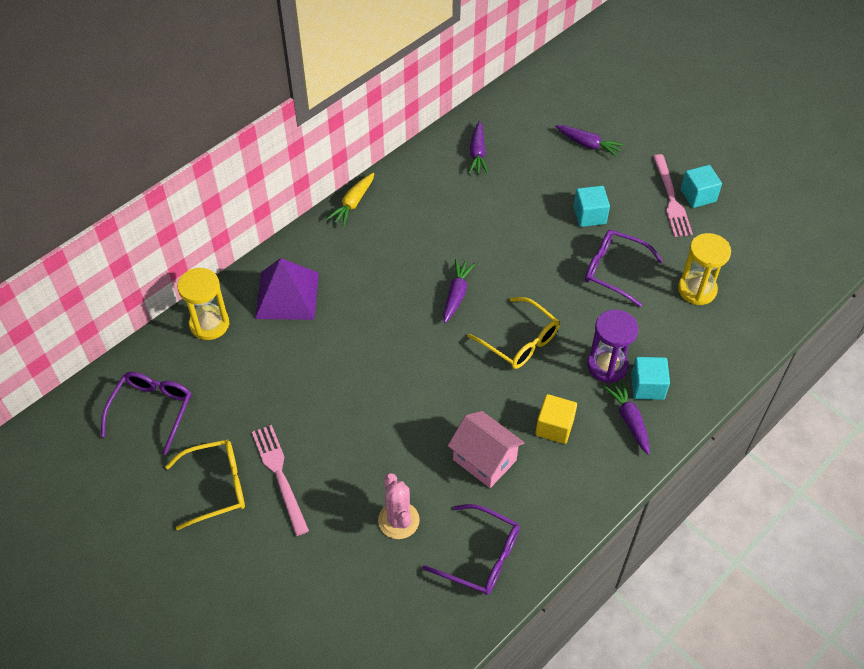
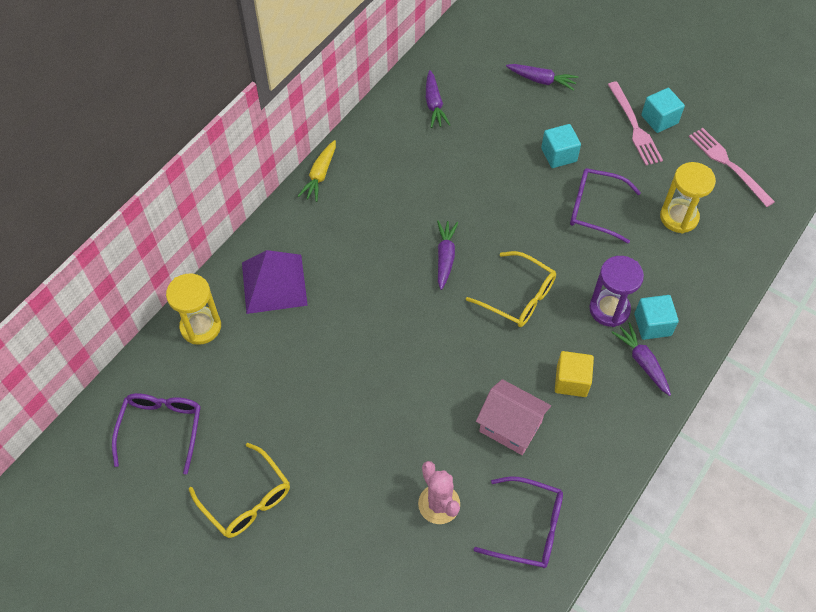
camera: 10 degrees left, 5 degrees up
yellow glasses [165,440,245,530] -> yellow glasses turned 75 degrees clockwise [189,443,290,538]
pink fork [252,425,309,536] -> pink fork moved to [689,128,775,207]

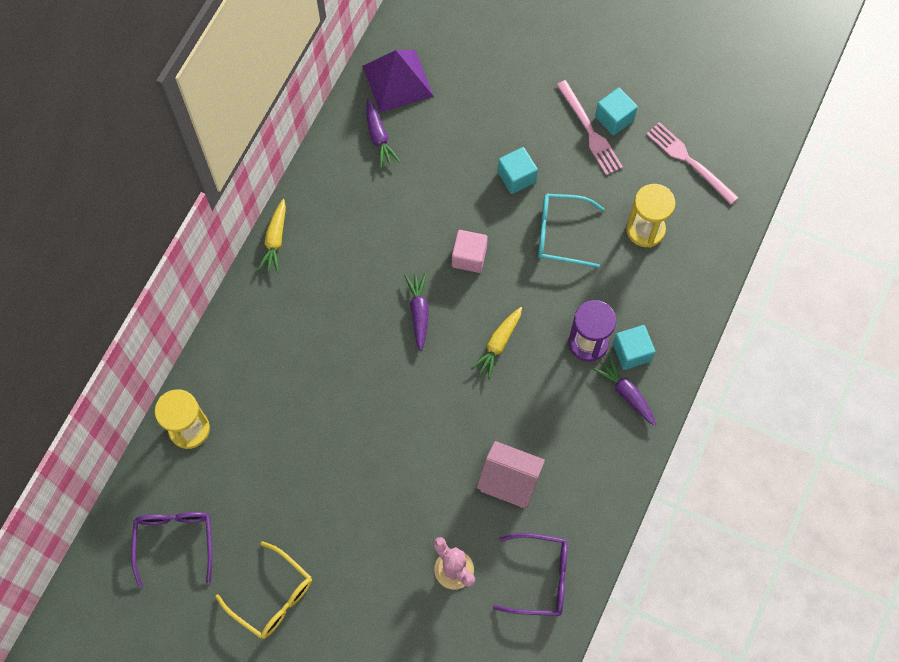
camera: 10 degrees left, 10 degrees up
purple pyramid [242,250,308,314] -> purple pyramid moved to [363,50,434,113]
yellow glasses [466,251,556,327] -> yellow carrot [470,307,522,379]
purple carrot [506,64,578,91] -> none
yellow cube [555,351,594,397] -> none
purple glasses [570,168,641,244] -> turquoise glasses [538,194,605,268]
none -> pink cube [452,230,488,273]

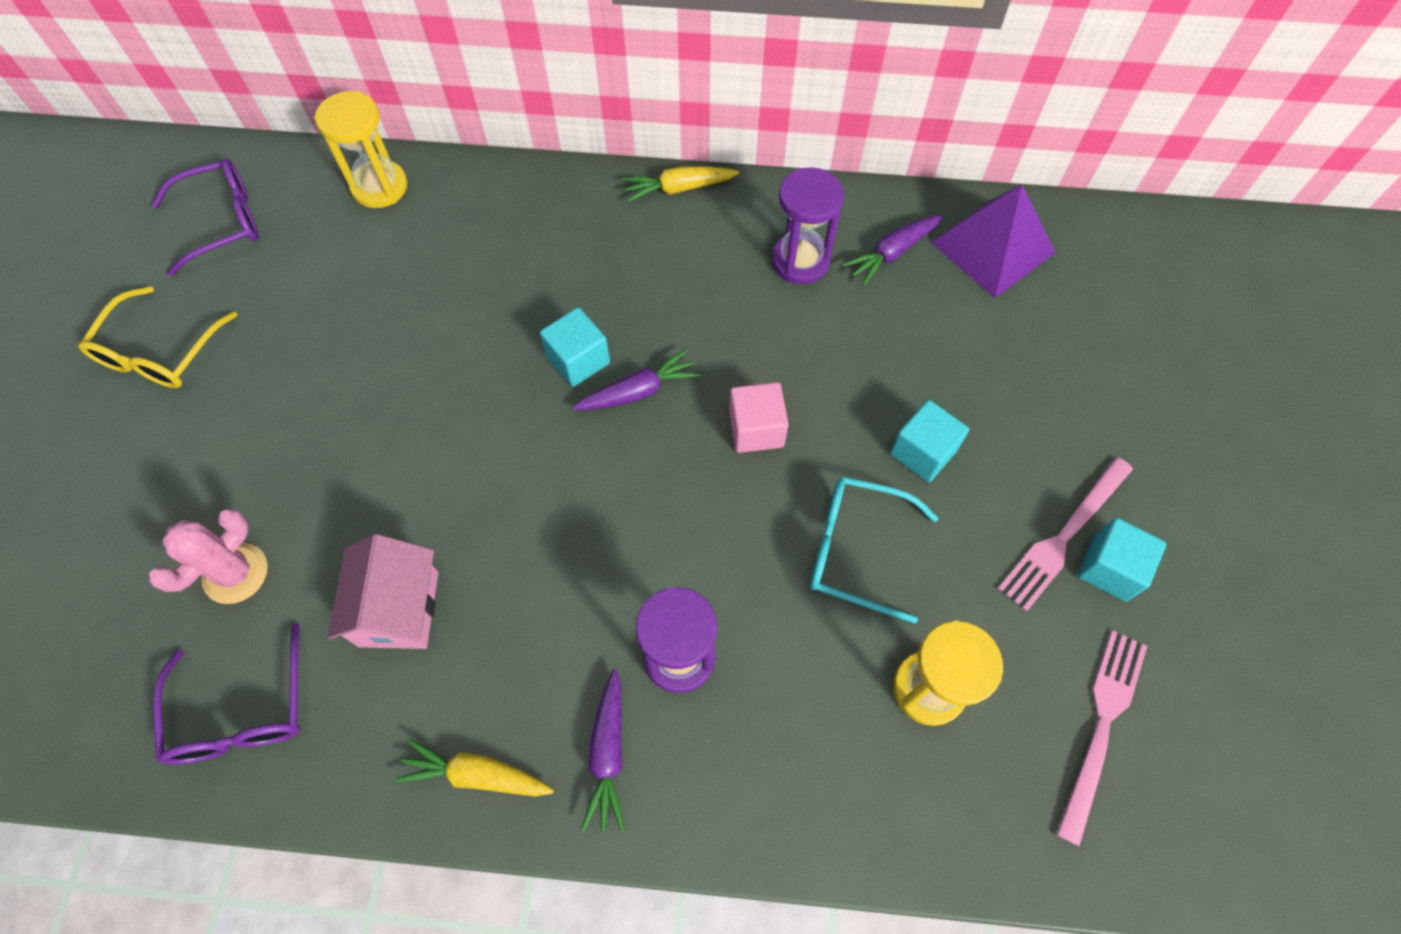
camera: 70 degrees right, 5 degrees down
yellow carrot [470,307,522,379] -> yellow carrot moved to [395,739,554,797]
turquoise glasses [538,194,605,268] -> turquoise glasses turned 60 degrees counterclockwise [810,476,938,623]
purple carrot [593,356,656,426] -> purple carrot turned 150 degrees clockwise [581,669,625,832]
turquoise cube [613,325,655,370] -> turquoise cube moved to [540,307,610,387]
none -> purple hourglass [772,167,844,284]

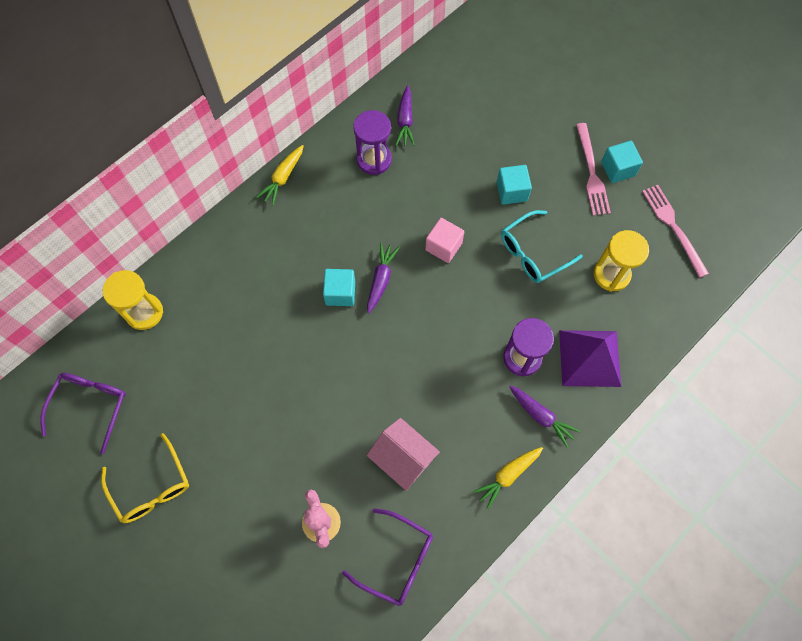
camera: 50 degrees left, 5 degrees up
purple pyramid [931,184,1056,298] -> purple pyramid moved to [559,330,621,387]

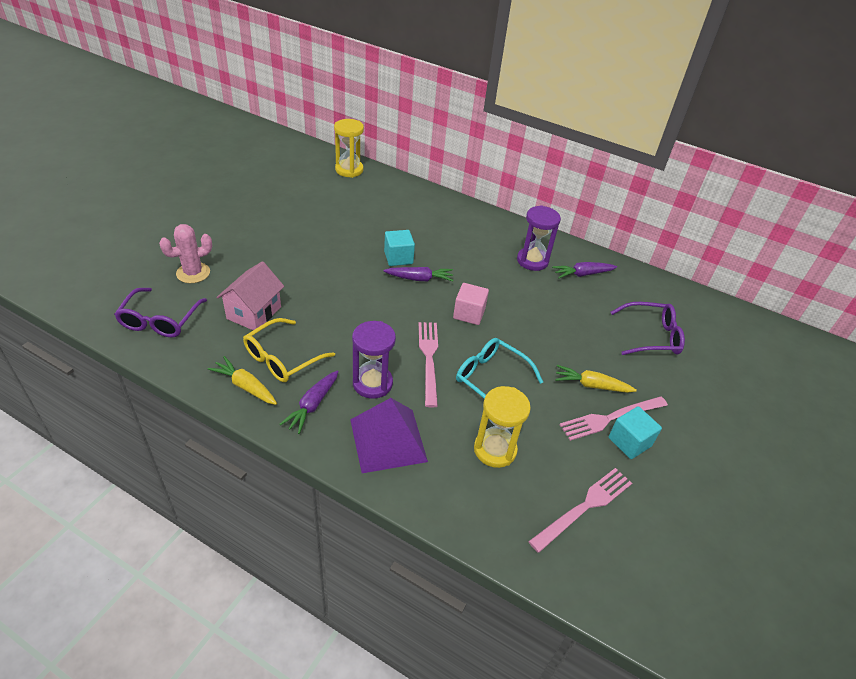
camera: 70 degrees right, 25 degrees down
purple glasses [40,373,126,454] -> purple glasses moved to [610,302,685,355]
yellow glasses [101,433,189,523] -> yellow glasses moved to [243,318,335,382]
yellow carrot [257,145,304,205] -> yellow carrot moved to [555,365,637,393]
turquoise cube [497,165,532,205] -> none
none -> pink fork [419,322,438,408]

